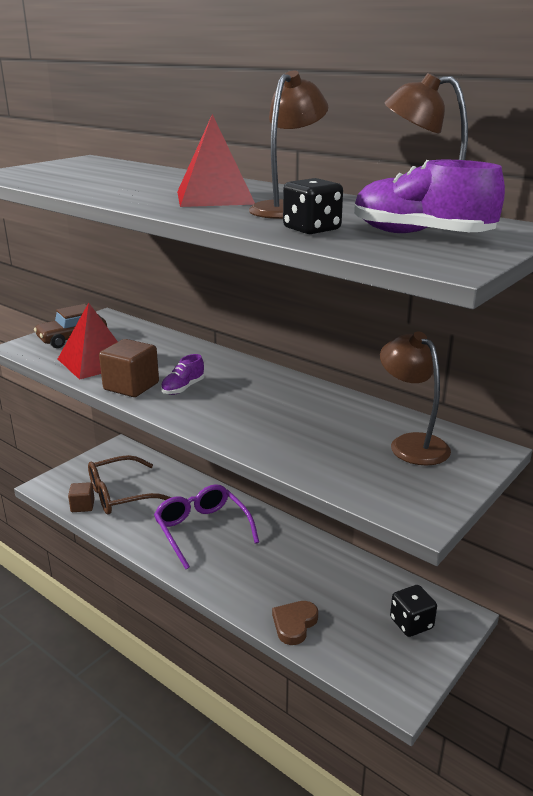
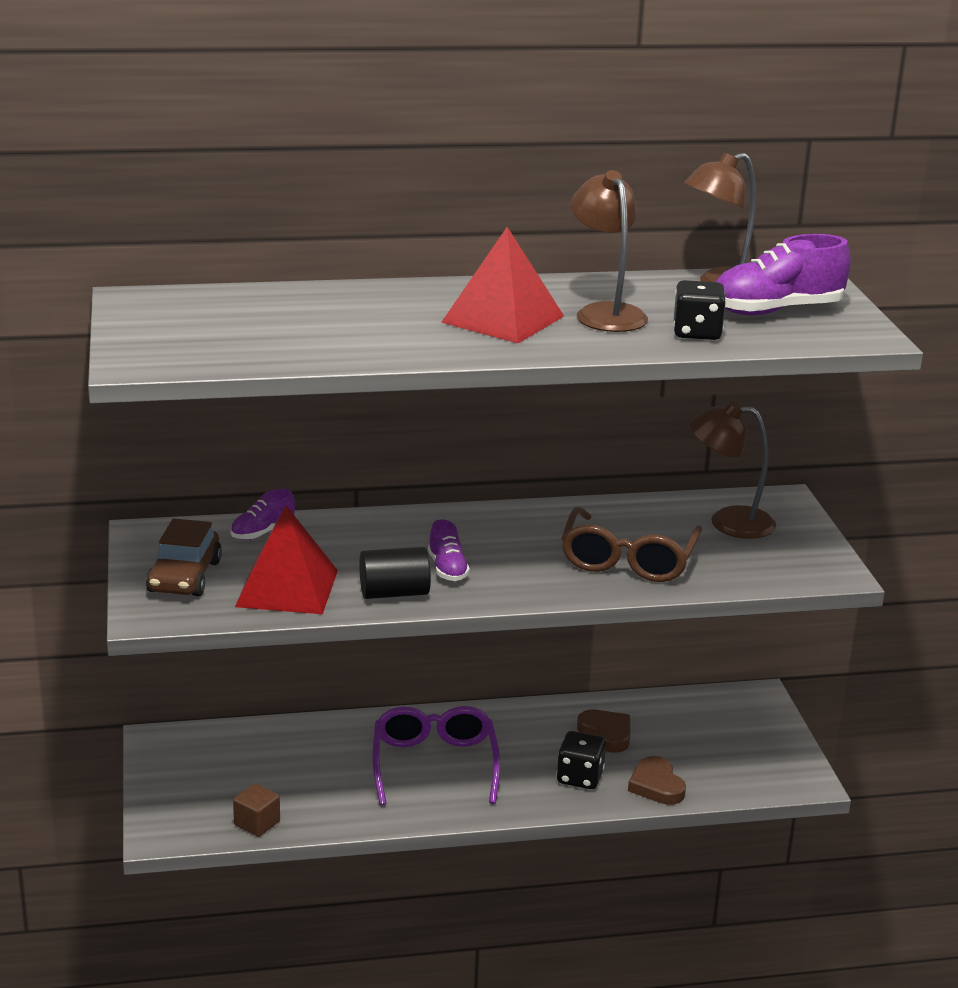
camera: 50 degrees left, 0 degrees up
brown glasses [88,455,171,515] -> brown glasses moved to [561,507,702,582]
brown cube [99,339,159,397] -> black cylinder [359,547,431,599]
purple glasses [154,484,259,569] -> purple glasses turned 75 degrees clockwise [372,706,501,805]
black dice [390,585,437,637] -> black dice moved to [557,731,606,789]
none -> purple shoe [230,489,295,540]
none -> brown heart [577,709,630,753]

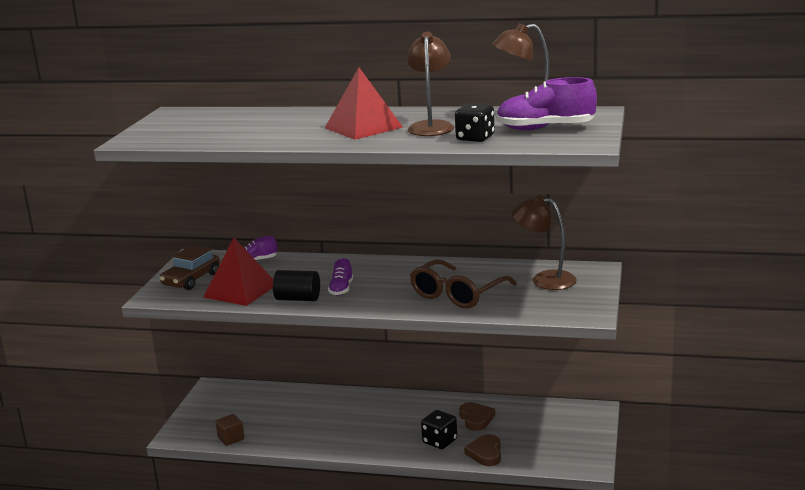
camera: 25 degrees right, 5 degrees down
purple glasses [372,706,501,805] -> none

